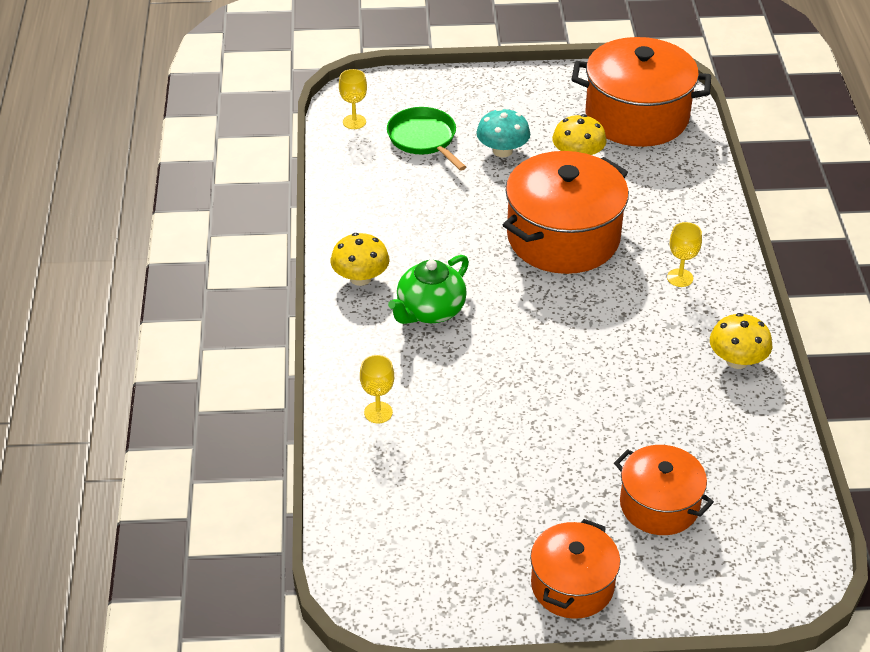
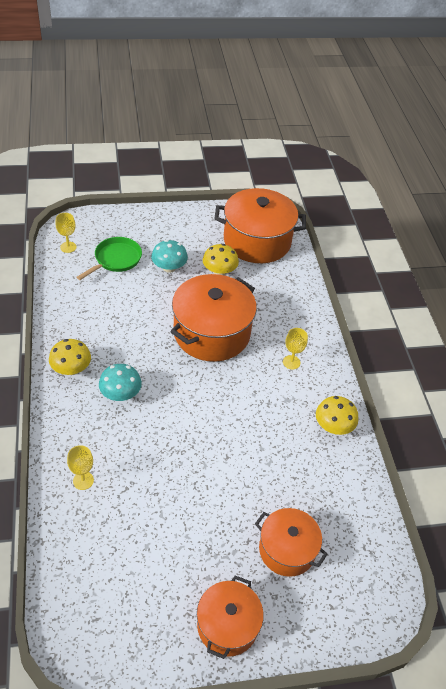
camera: 10 degrees left, 5 degrees up
green pan [387,107,466,171] -> green pan turned 75 degrees clockwise [76,237,142,280]
green teapot [388,255,469,324] -> turquoise mushroom [99,364,142,401]

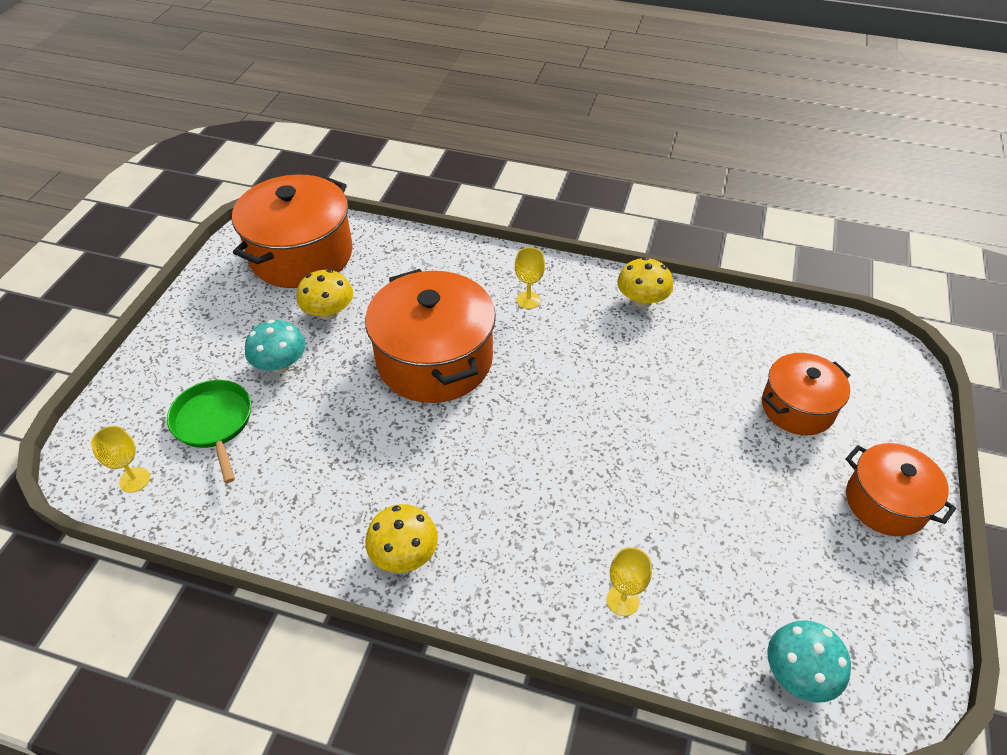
camera: 60 degrees left, 0 degrees up
turquoise mushroom [99,364,142,401] -> turquoise mushroom moved to [767,620,851,703]

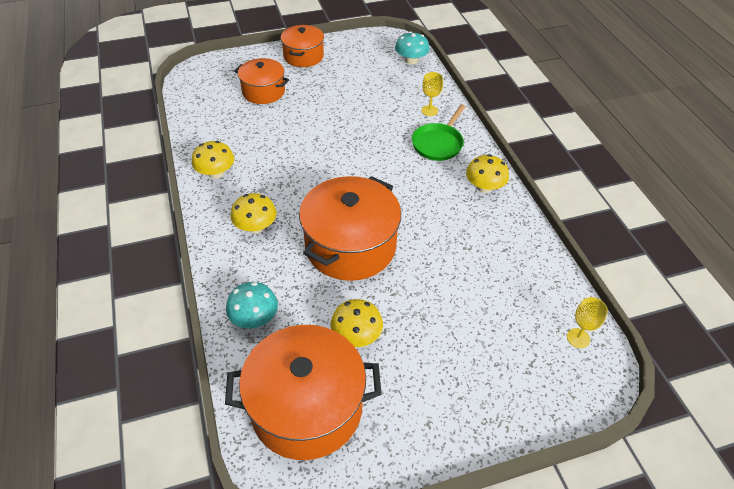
camera: 125 degrees left, 0 degrees up
green pan [167,380,251,483] -> green pan moved to [412,104,466,161]
turquoise mushroom [245,320,306,373] -> turquoise mushroom moved to [226,282,278,329]
yellow goblet [515,247,545,309] -> yellow mushroom [231,193,277,233]

